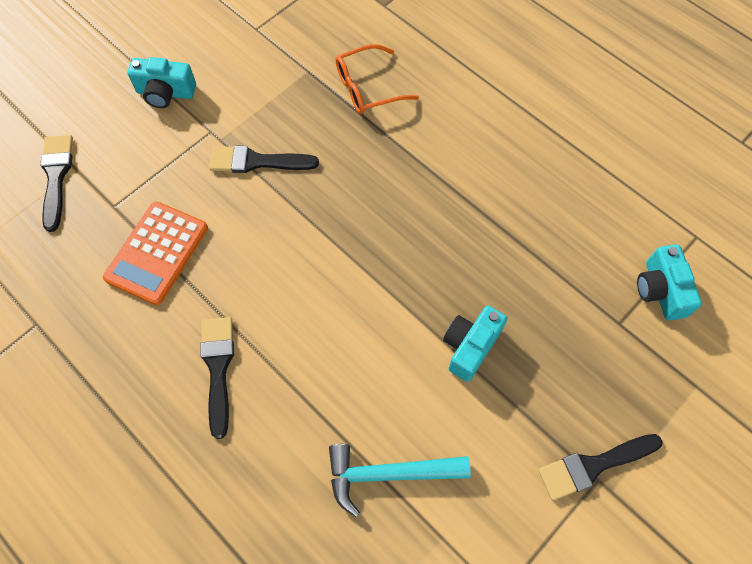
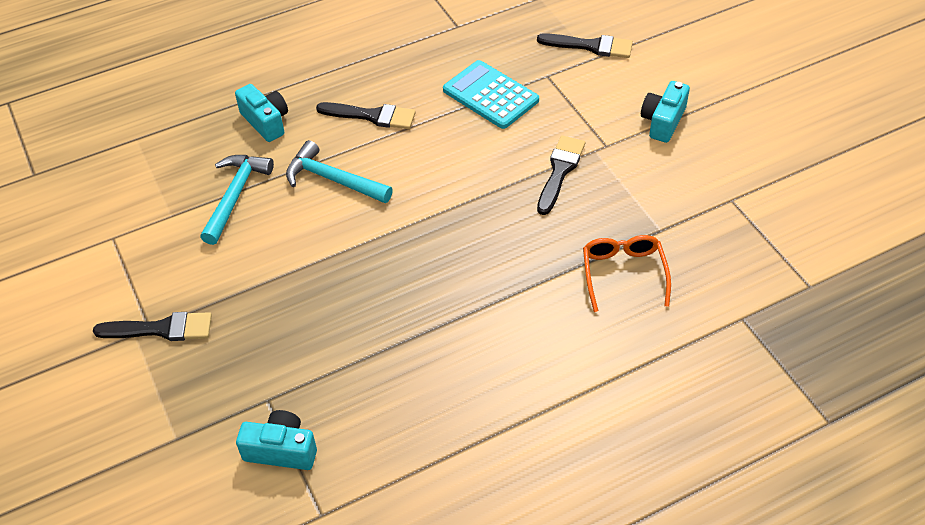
camera: 110 degrees right, 15 degrees down
orange calculator [103,201,208,305] -> turquoise calculator [443,60,539,129]
turquoise camera [443,306,507,382] -> turquoise camera moved to [235,84,288,142]
black brush [538,434,663,500] -> black brush turned 90 degrees clockwise [93,312,212,341]
none -> turquoise hammer [286,140,393,203]

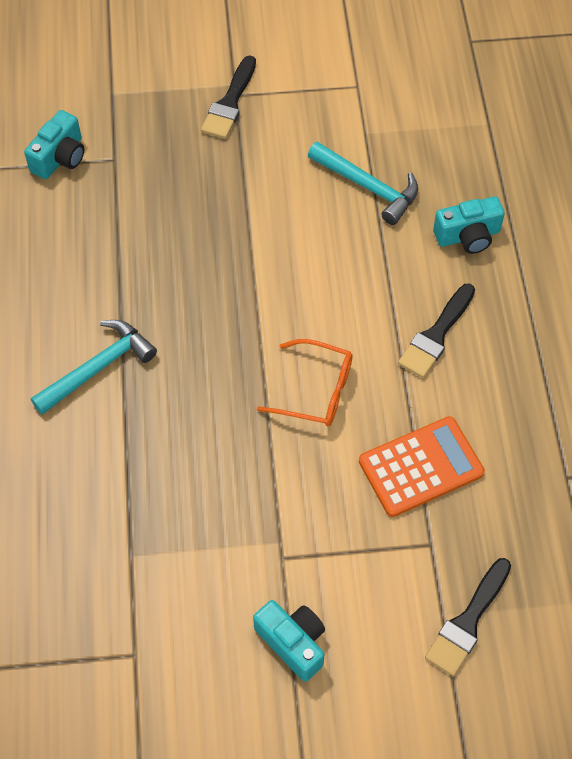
camera: 110 degrees right, 10 degrees up
turquoise hammer [286,140,393,203] -> turquoise hammer moved to [31,320,157,415]
turquoise calculator [443,60,539,129] -> orange calculator [359,416,485,517]
black brush [537,136,585,215] -> none
orange glasses [583,235,671,312] -> orange glasses moved to [257,339,352,426]

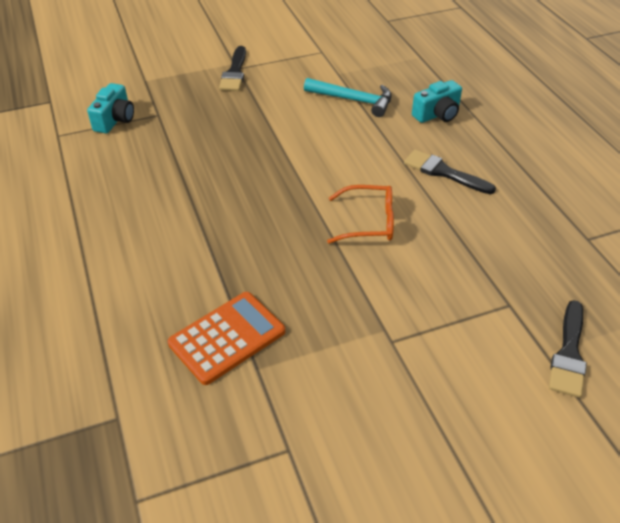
camera: 15 degrees left, 15 degrees down
turquoise hammer [31,320,157,415] -> none
turquoise camera [253,600,325,681] -> none
orange calculator [359,416,485,517] -> orange calculator moved to [168,292,285,385]
black brush [398,284,475,378] -> black brush turned 105 degrees clockwise [404,150,496,194]

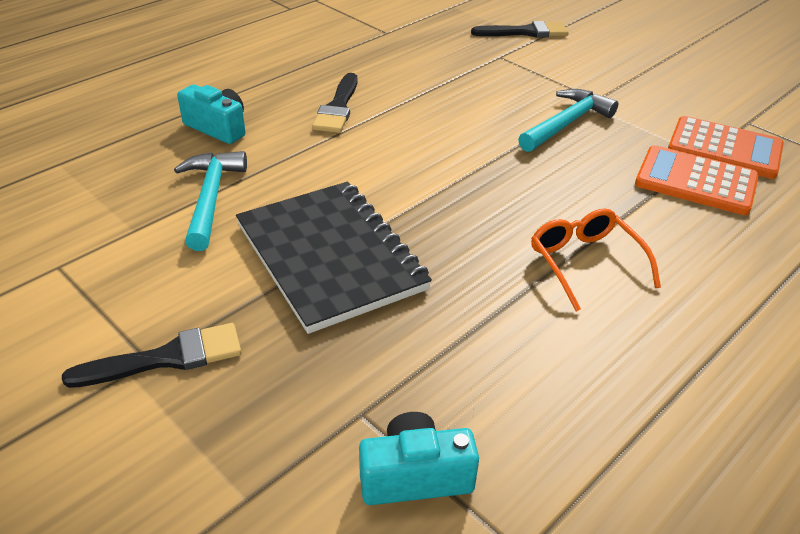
camera: 115 degrees left, 5 degrees down
orange glasses [327,185,394,244] -> orange glasses moved to [531,208,661,311]
none -> black notebook [236,182,432,334]
none -> turquoise hammer [518,89,618,152]
none -> orange calculator [668,116,784,179]

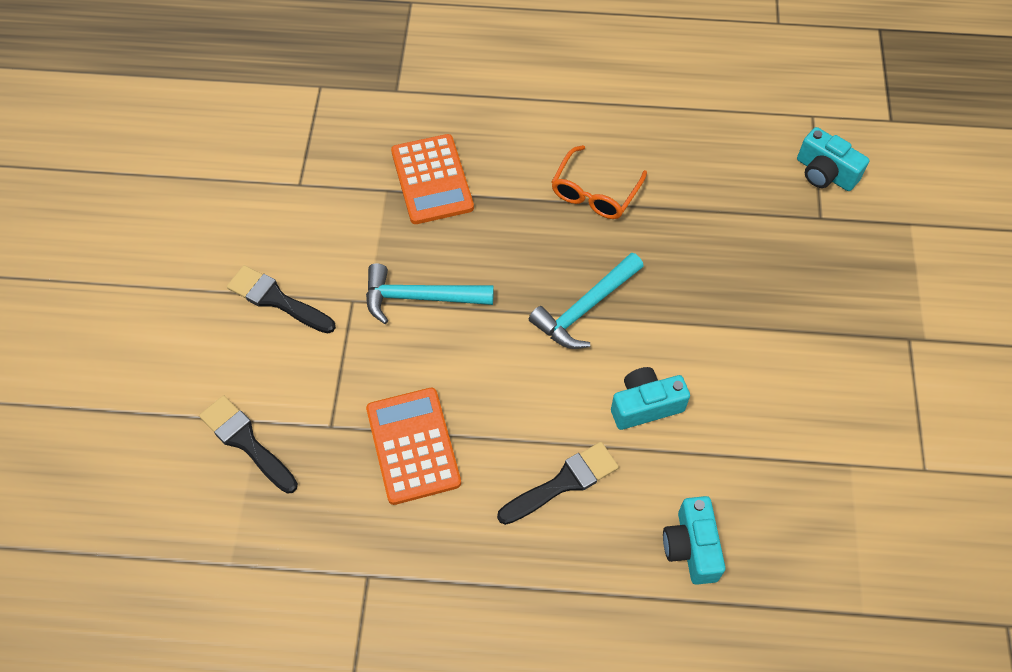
camera: 130 degrees left, 20 degrees up
black brush [62,323,242,388] -> black brush moved to [227,265,336,334]
turquoise hammer [174,151,247,251] -> turquoise hammer moved to [529,253,644,349]
black notebook [236,182,432,334] -> none
orange calculator [668,116,784,179] -> orange calculator moved to [366,388,461,505]
none -> turquoise camera [611,367,690,430]

